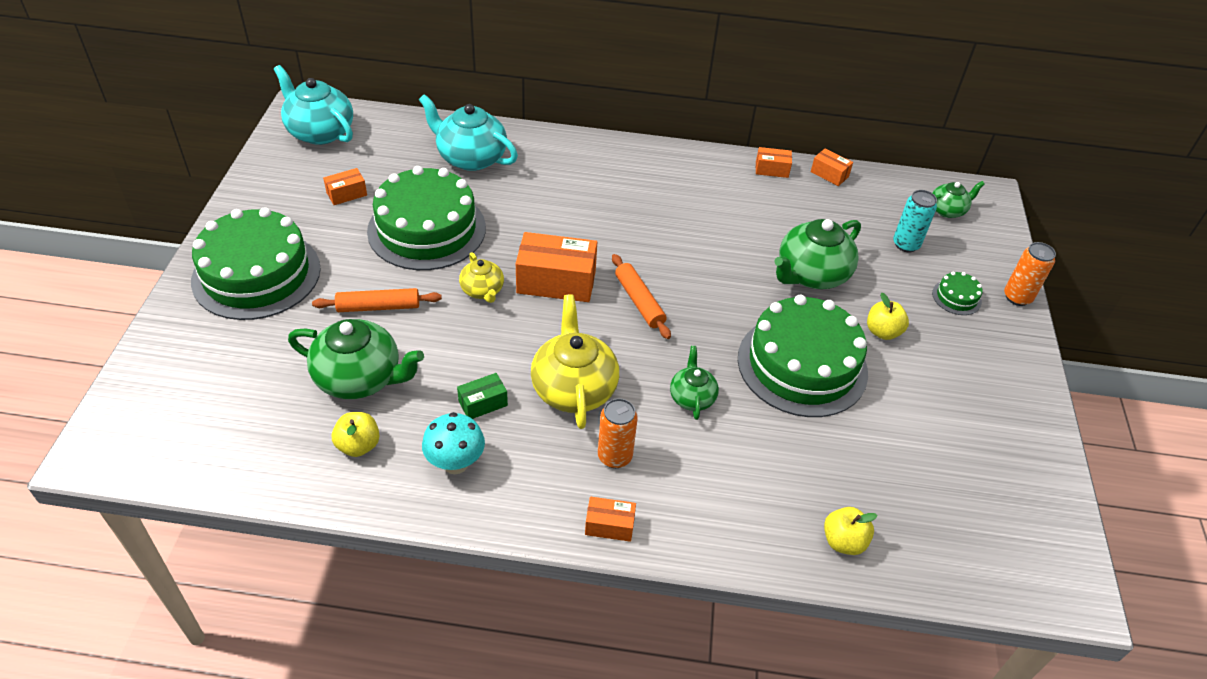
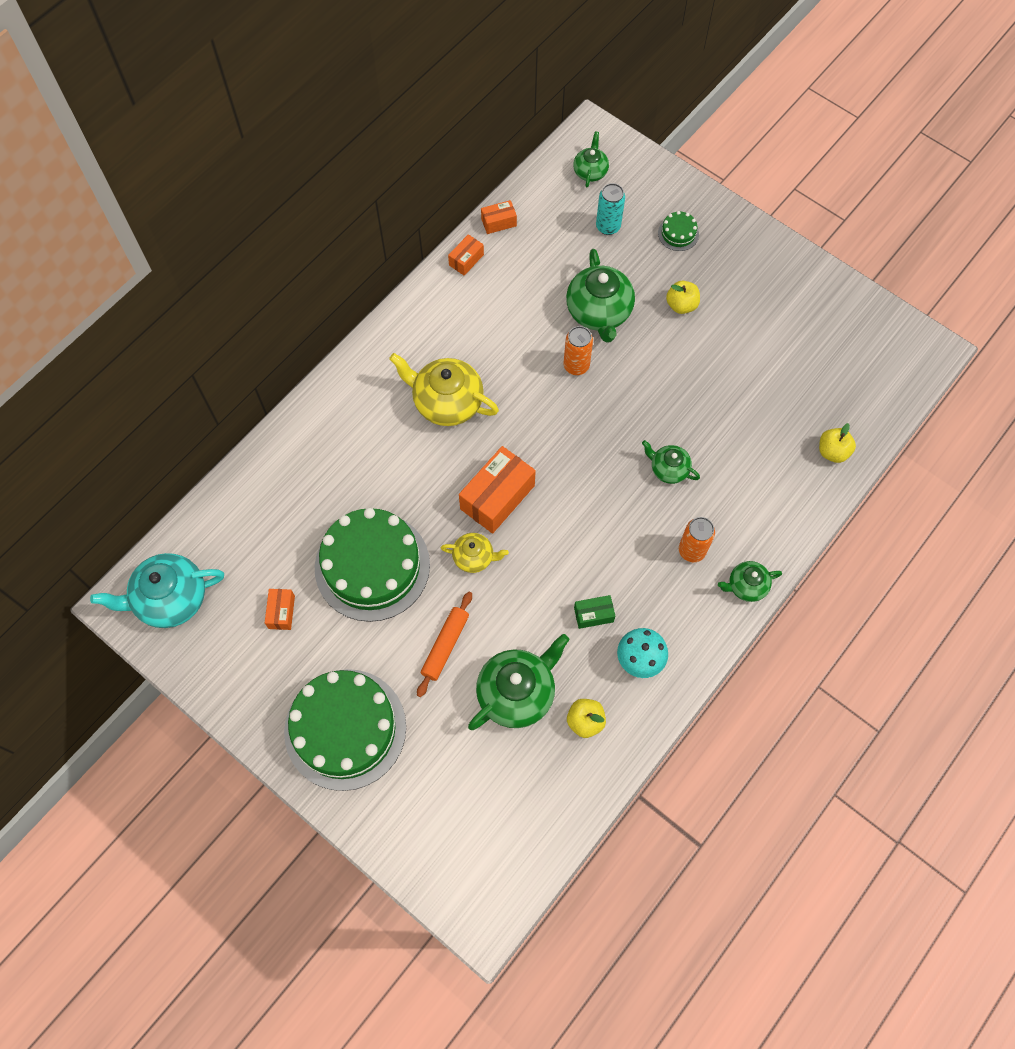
camera: 55 degrees left, 20 degrees up
turquoise teapot [419,94,518,171] -> none
green box [457,373,508,419] -> green box turned 75 degrees clockwise [574,595,615,629]
yellow teapot [531,295,619,429] -> yellow teapot moved to [389,353,499,426]
orange box [585,497,636,542] -> green teapot [718,561,782,602]
orange rolling pin [612,254,671,339] -> none
green cake [738,295,868,417] -> none
orange can [1004,242,1056,306] -> orange can moved to [563,326,593,375]

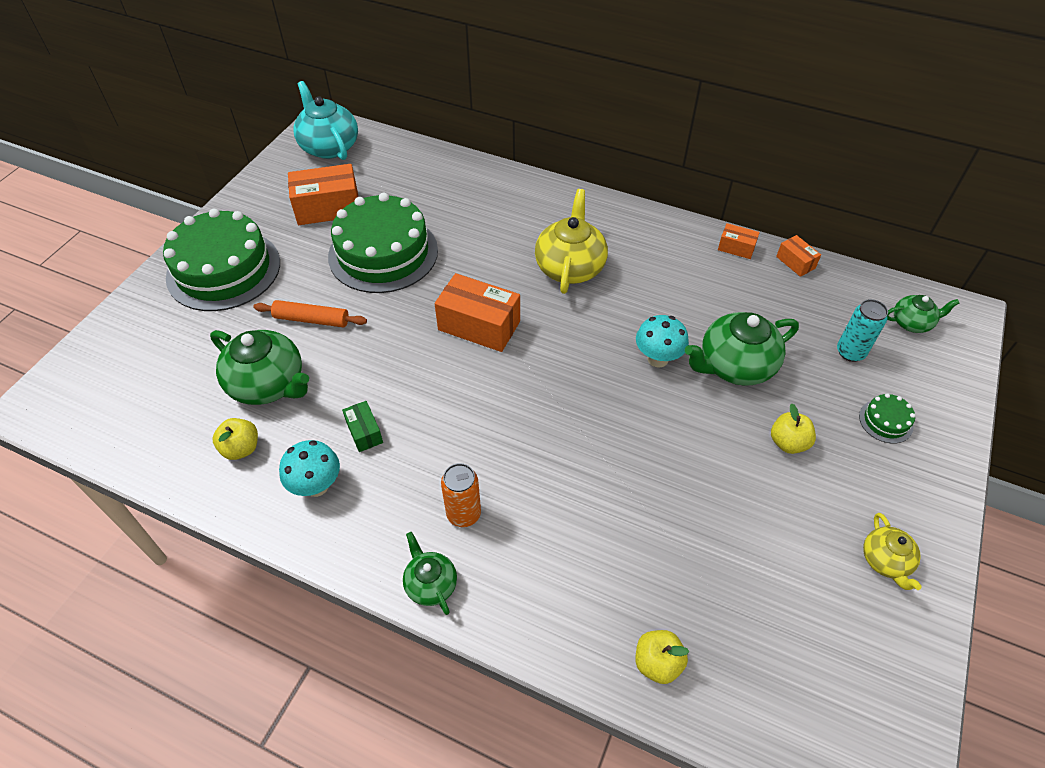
camera: 75 degrees right, 15 degrees down
orange box [265,589,295,630] -> orange box [288,164,358,225], size x1.95
yellow teapot [441,533,509,573] -> yellow teapot moved to [863,513,922,590]
orange can [563,326,593,375] -> turquoise mushroom [636,315,689,368]
green teapot [642,440,700,484] -> none

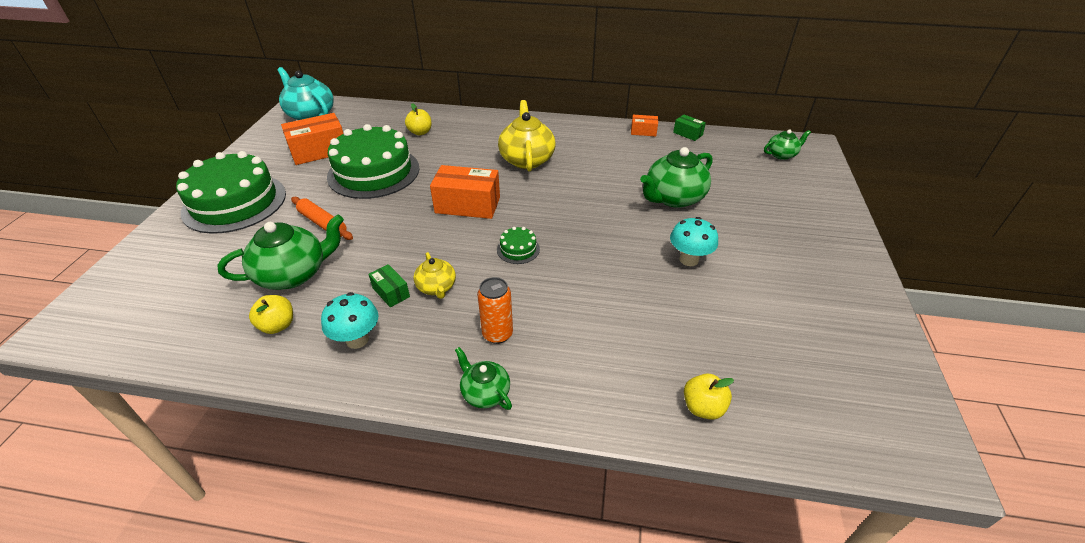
camera: 15 degrees left, 10 degrees down
green teapot [210,330,309,405] -> green teapot turned 45 degrees counterclockwise [217,215,344,290]
orange rolling pin [253,300,367,328] -> orange rolling pin turned 45 degrees clockwise [291,197,353,240]
turquoise mushroom [636,315,689,368] -> turquoise mushroom moved to [670,217,718,266]
yellow apple [771,404,816,454] -> yellow apple moved to [405,103,432,135]
orange box [776,235,821,277] -> green box [673,115,706,141]
turquoise can [837,299,888,362] -> none
green cake [859,393,915,444] -> green cake moved to [497,227,540,264]
yellow teapot [863,513,922,590] -> yellow teapot moved to [413,252,456,299]

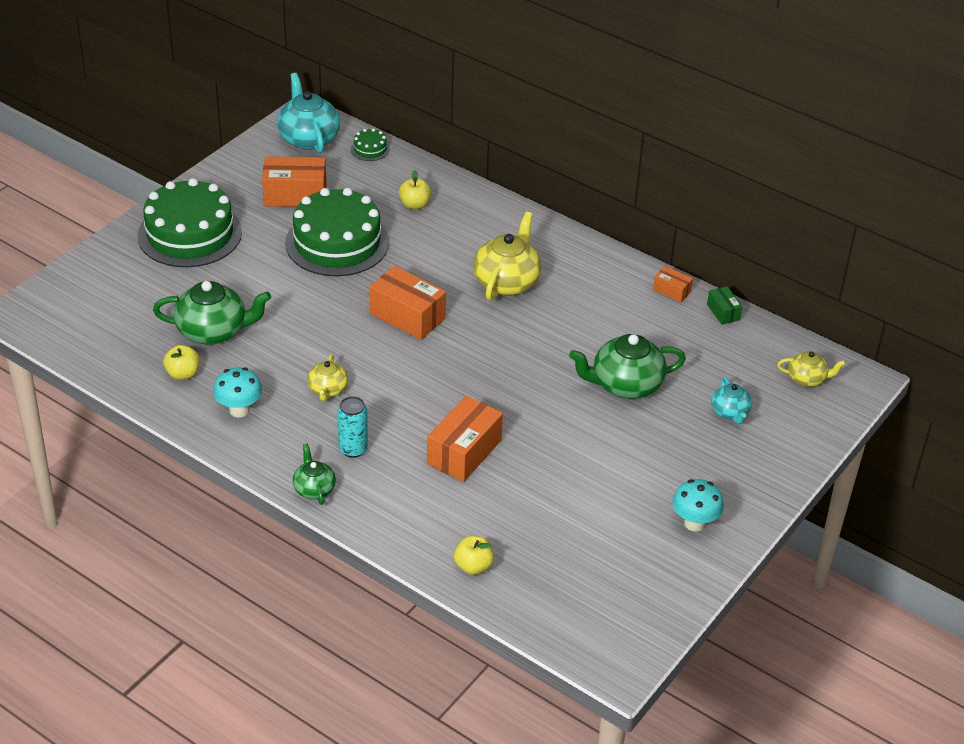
camera: 25 degrees right, 0 degrees up
orange rolling pin [291,197,353,240] -> none
green box [368,264,410,308] -> none
orange can [477,277,513,344] -> turquoise can [338,396,368,458]
green cake [497,227,540,264] -> green cake moved to [351,128,390,161]
turquoise mushroom [670,217,718,266] -> turquoise mushroom moved to [672,479,724,531]
green teapot [764,129,811,160] -> yellow teapot [777,351,846,387]
none -> orange box [427,396,503,482]
none -> turquoise teapot [711,377,752,424]

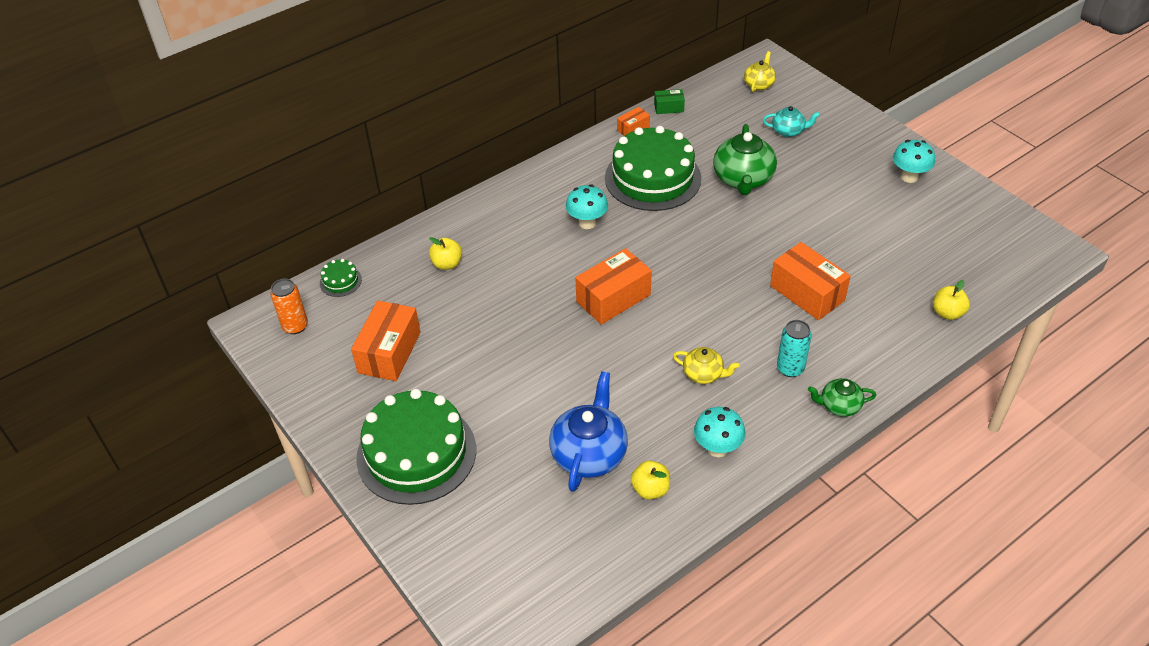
camera: 70 degrees left, 5 degrees up
green teapot [153,281,271,345] -> blue teapot [549,371,628,492]
turquoise teapot [277,73,340,153] -> orange can [270,279,308,334]
green cake [285,188,389,276] -> green cake moved to [605,126,701,211]
yellow teapot [473,212,542,301] -> turquoise mushroom [566,185,608,229]

